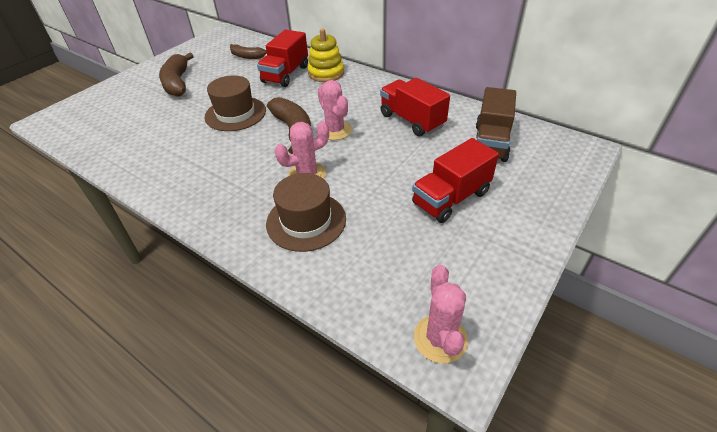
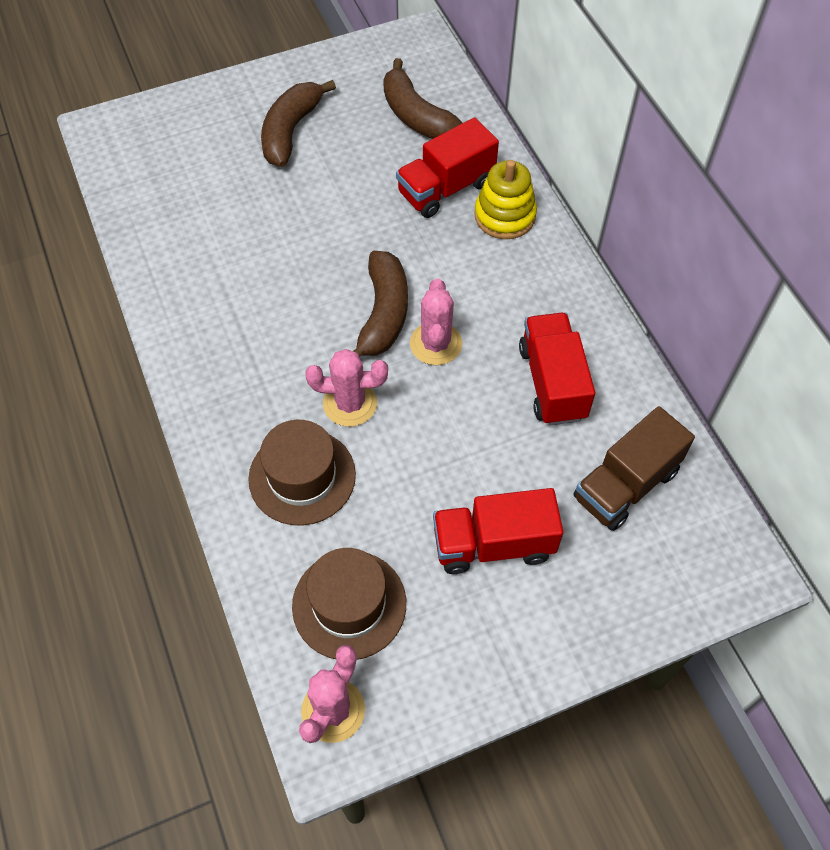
camera: 30 degrees right, 15 degrees up
brown hat [205,75,266,131] -> brown hat moved to [292,548,406,660]
brown banana [230,44,267,59] -> brown banana [383,58,462,139], size x1.64

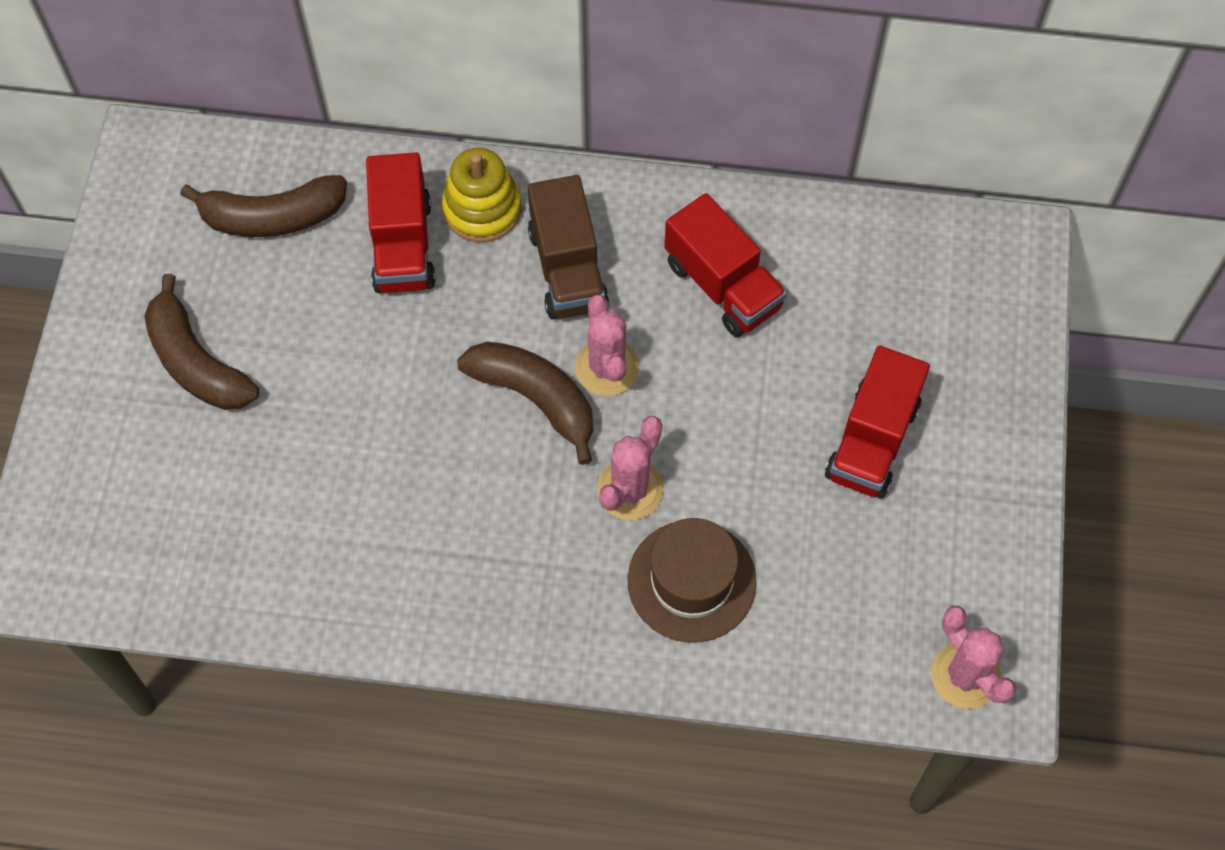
camera: 60 degrees left, 5 degrees up
brown hat [292,548,406,660] -> none
pink cactus [410,279,462,365] -> pink cactus turned 45 degrees clockwise [575,295,640,396]
red truck [519,313,595,425] -> red truck turned 150 degrees counterclockwise [664,193,787,337]
brown truck [574,406,695,531] -> brown truck moved to [528,175,609,319]

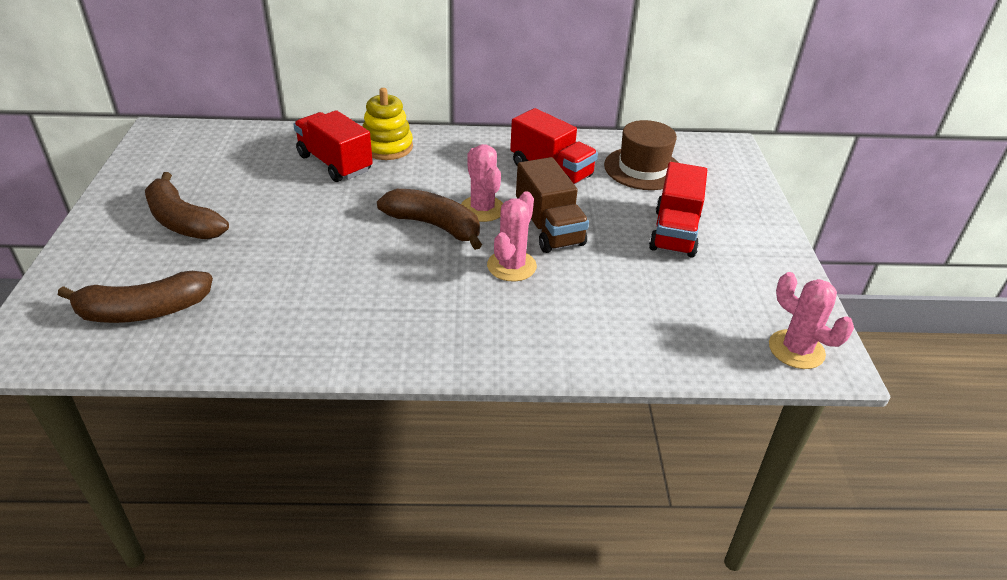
camera: 10 degrees left, 25 degrees down
brown banana [180,175,347,237] -> brown banana moved to [58,271,213,323]
red truck [366,153,436,293] -> red truck turned 150 degrees clockwise [293,110,373,182]
brown truck [528,175,609,319] -> brown truck moved to [516,157,589,253]
brown hat [628,518,757,643] -> brown hat moved to [604,120,679,190]

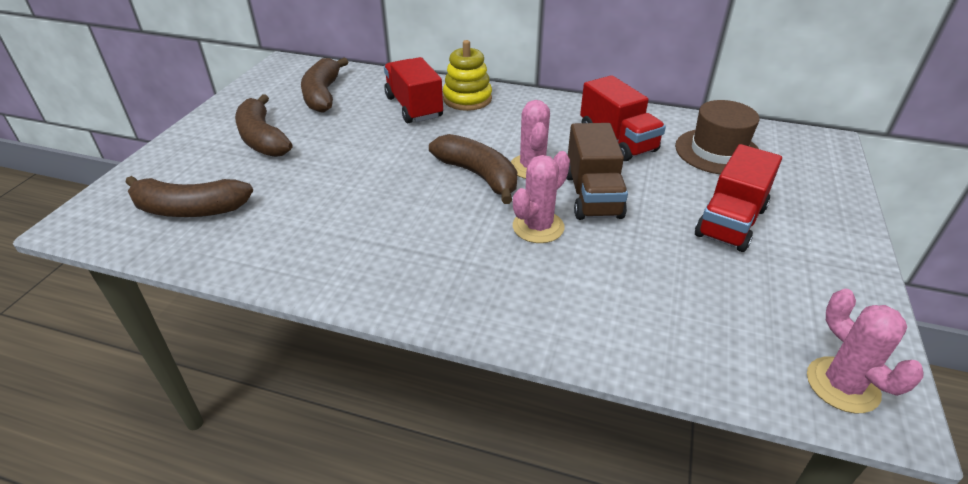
camera: 20 degrees right, 0 degrees up
none -> brown banana [301,58,348,113]

